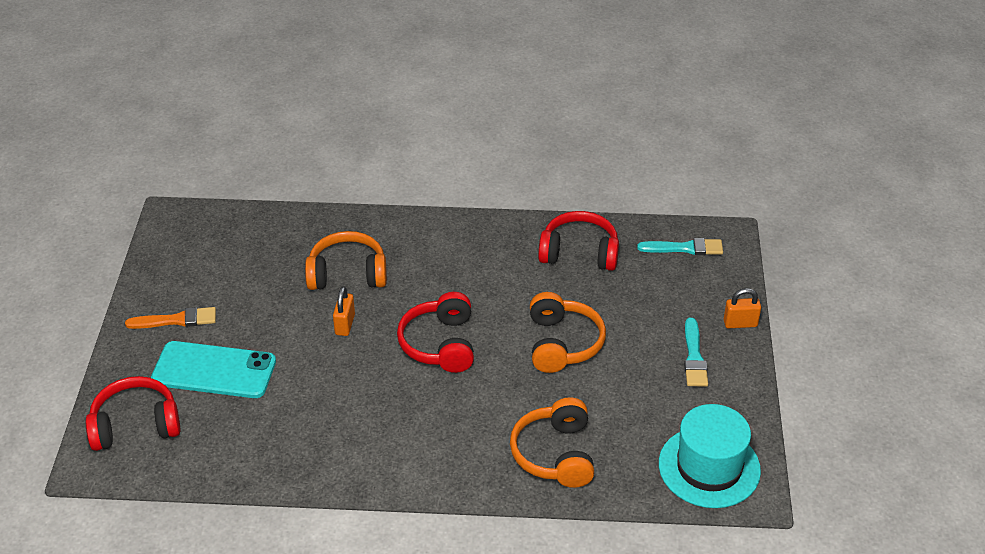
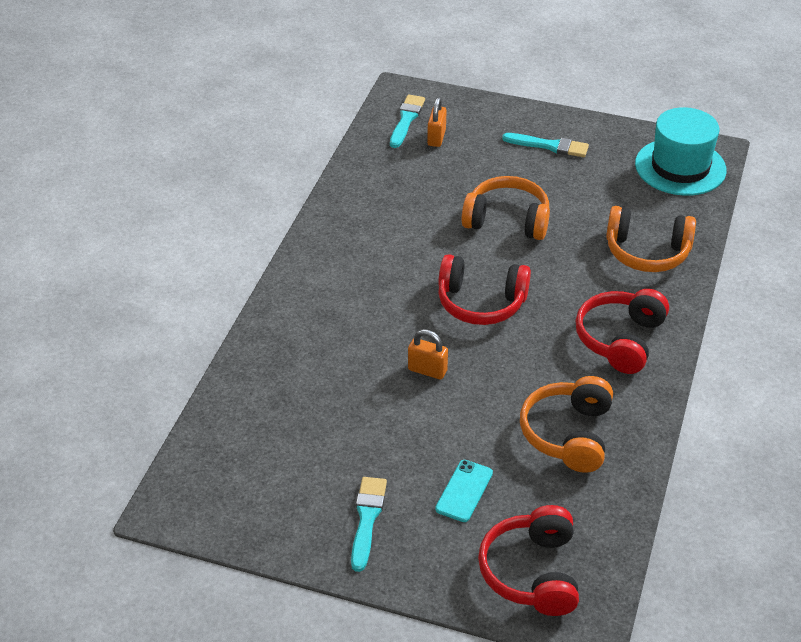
camera: 75 degrees left, 0 degrees up
orange brush [125,307,216,329] -> turquoise brush [351,477,387,572]
turquoise phone [151,341,276,398] -> turquoise phone [435,460,493,522], size x0.52
orange headphones [305,231,387,290] -> orange headphones moved to [520,376,613,473]
red headphones [538,211,619,271] -> red headphones moved to [575,289,669,374]
orange padlock [724,288,761,328] -> orange padlock moved to [427,97,447,147]

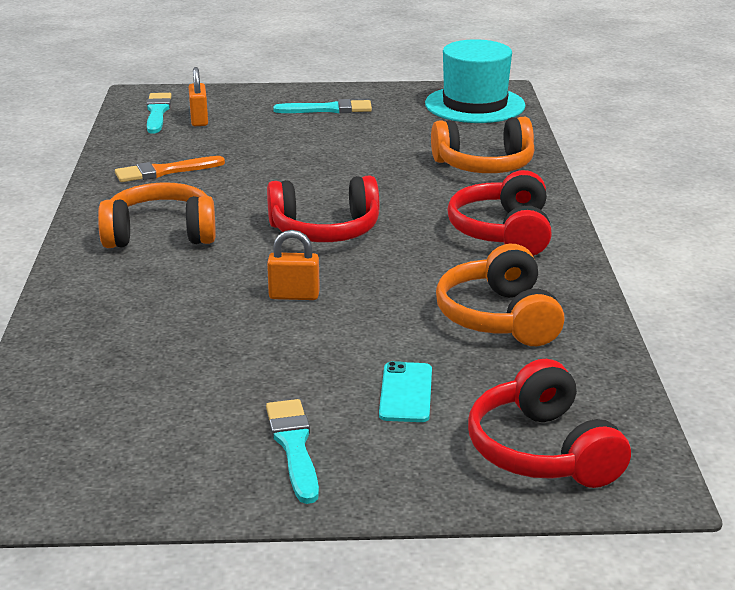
camera: 20 degrees left, 15 degrees down
orange headphones [461,176,550,240] -> orange headphones moved to [98,183,216,248]
none -> orange brush [115,156,225,182]

